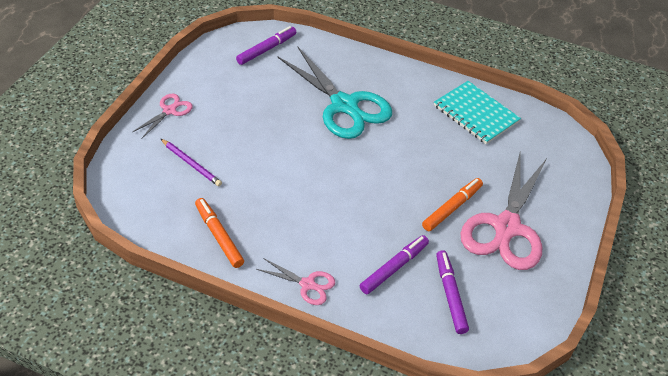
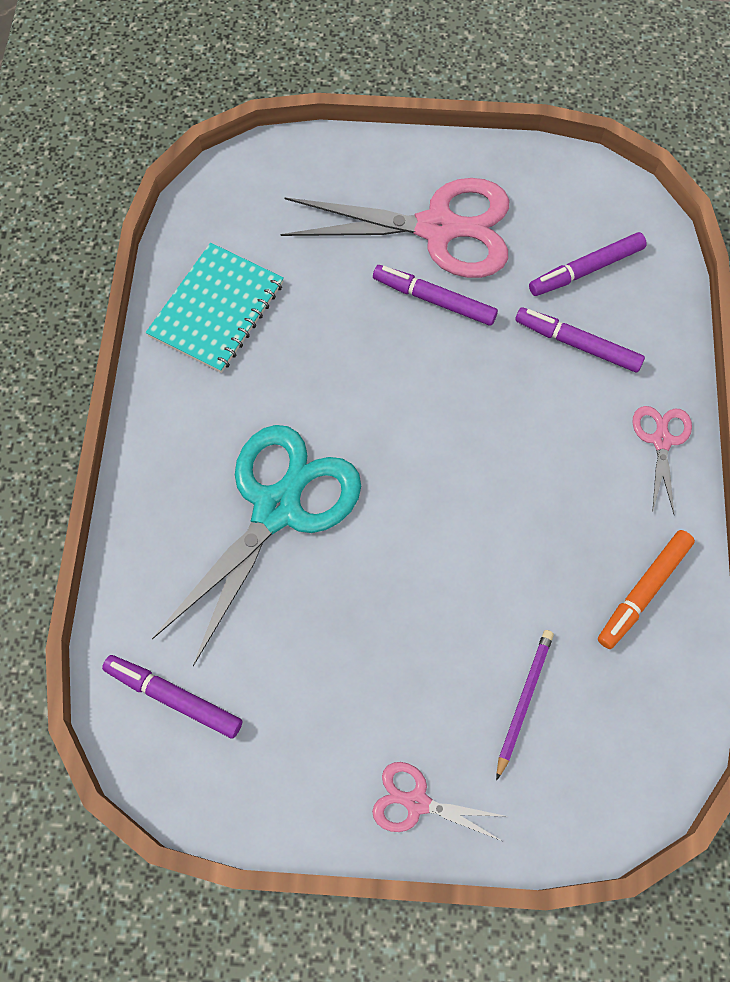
camera: 105 degrees left, 20 degrees up
orange marker [422,178,483,231] -> purple marker [373,265,498,326]

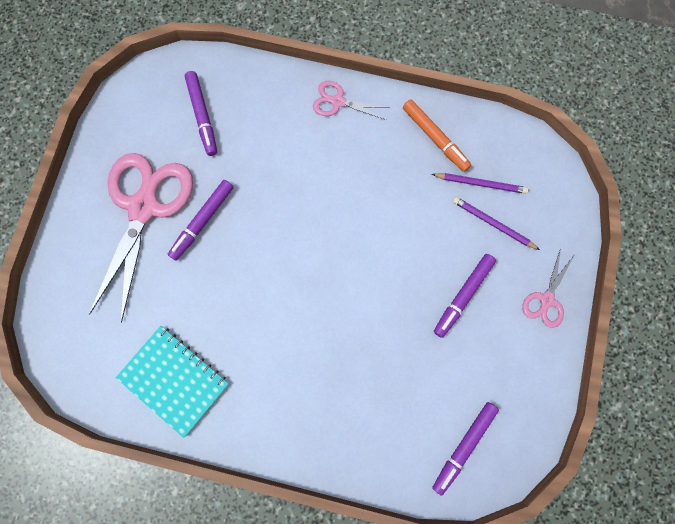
camera: 80 degrees left, 10 degrees up
turquoise scissors [152,425,361,666] -> none
purple marker [515,307,645,373] -> purple marker moved to [434,254,496,338]
none -> purple pencil [431,173,528,194]

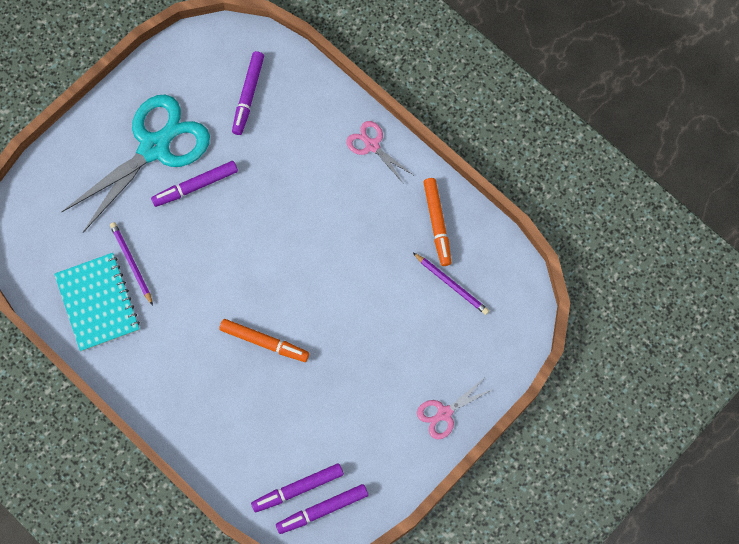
camera: 30 degrees right, 5 degrees down
pink scissors [89,153,193,323] -> turquoise scissors [62,95,210,233]
purple marker [434,254,496,338] -> purple marker moved to [276,484,368,534]
purple pencil [453,197,540,250] -> purple pencil moved to [110,222,153,305]
none -> orange marker [219,319,309,362]

